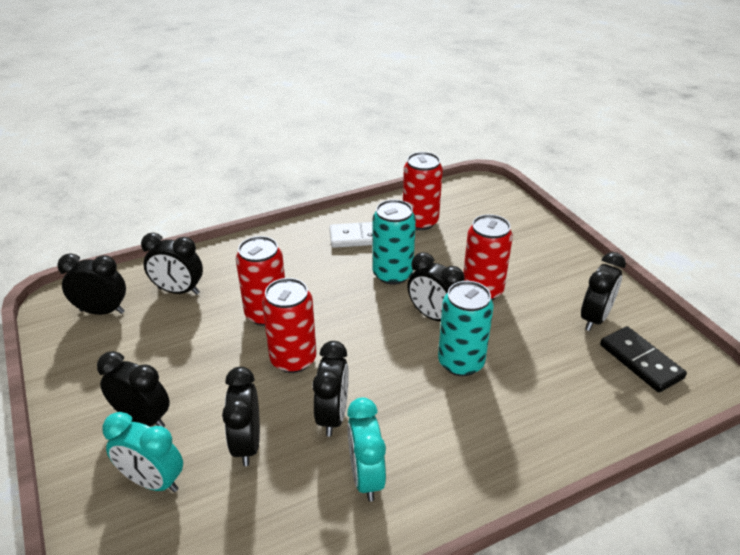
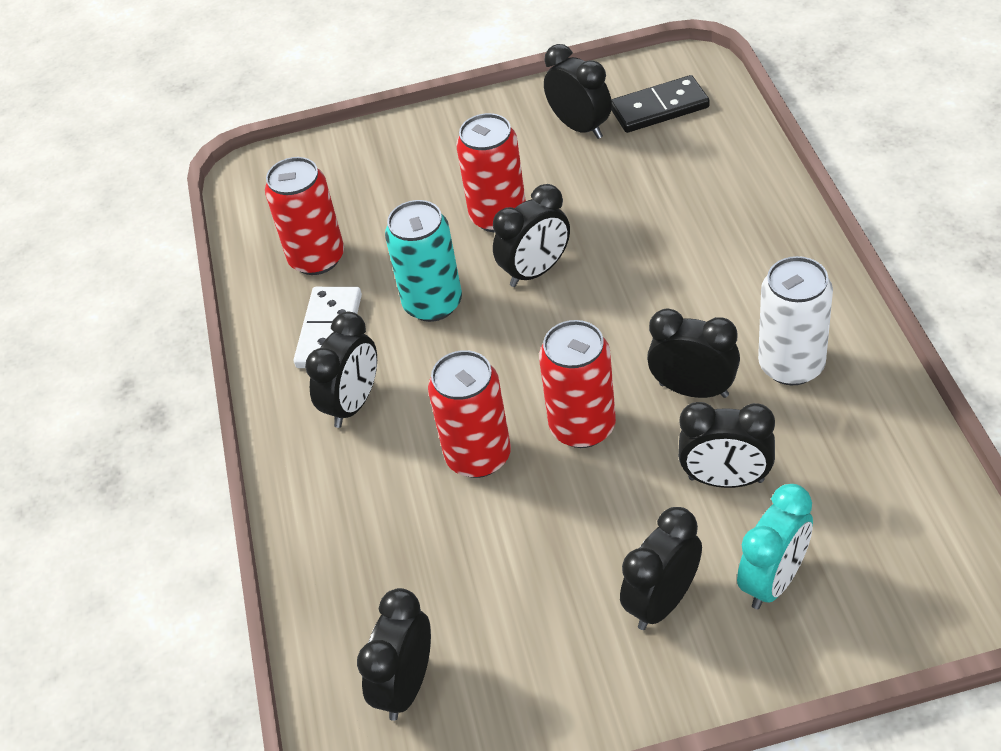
camera: 70 degrees left, 10 degrees up
black clock [141,233,203,295] -> black clock moved to [305,312,377,428]
turquoise clock [347,397,386,501] -> white can [758,256,833,385]
turquoise can [438,281,494,376] -> none

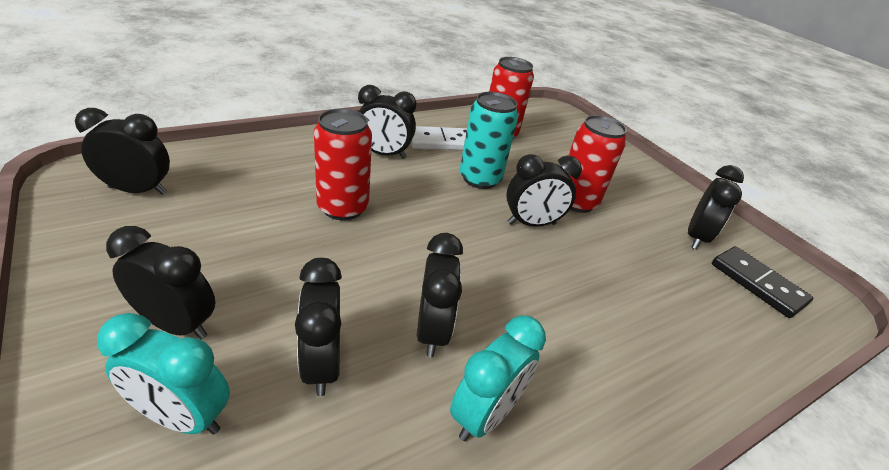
camera: 60 degrees right, 10 degrees down
black clock [493,184,570,287] -> black clock turned 45 degrees counterclockwise [506,154,582,227]
red can [539,320,616,448] -> none
white can [758,256,833,385] -> turquoise clock [450,316,546,441]

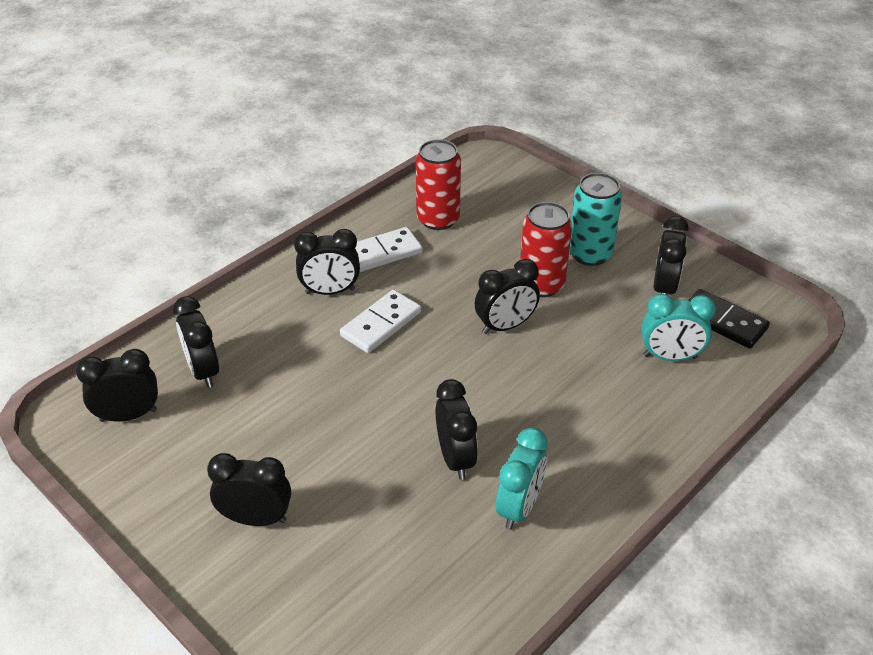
camera: 10 degrees left, 5 degrees up
turquoise clock [97,313,230,435] -> turquoise clock moved to [641,294,716,361]
black clock [295,258,342,396] -> black clock moved to [173,296,219,388]
red can [314,108,372,220] -> none
turquoise can [460,92,519,189] -> turquoise can moved to [569,173,622,266]
none -> white domino [340,290,421,353]

